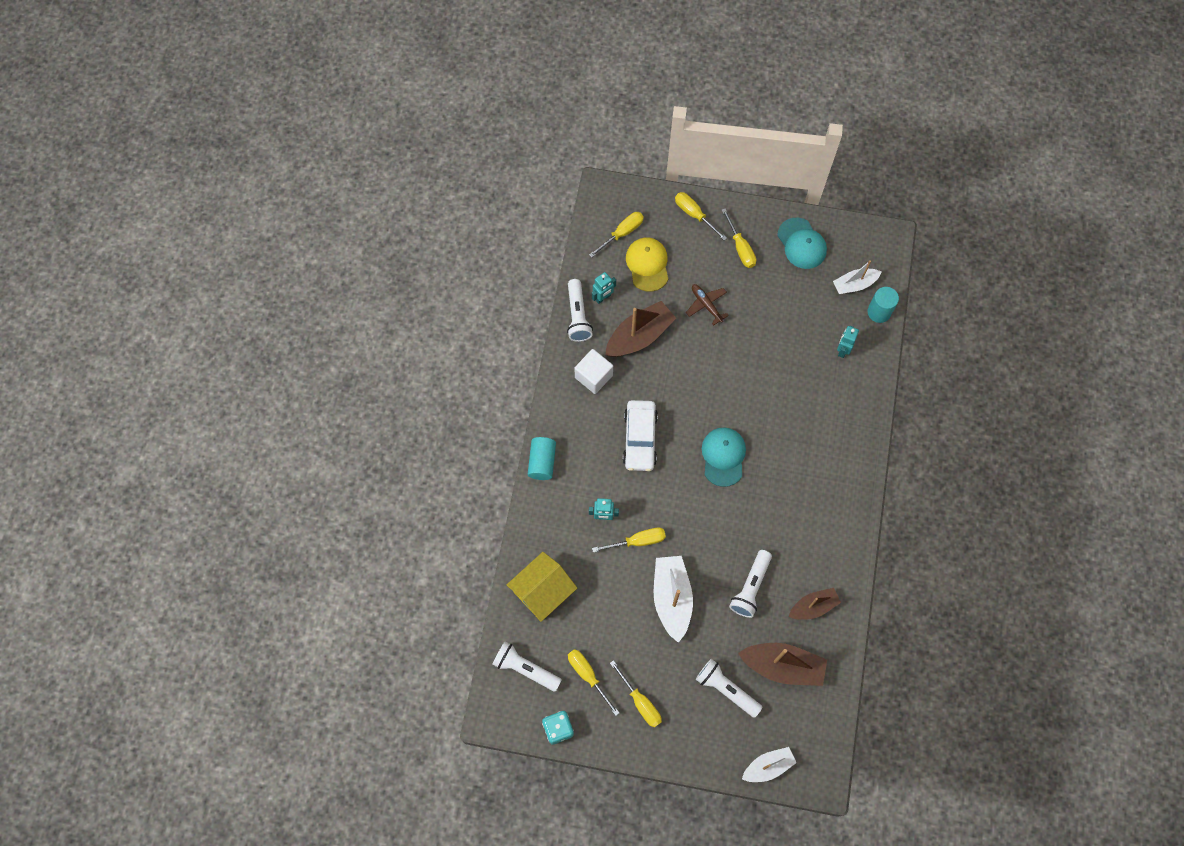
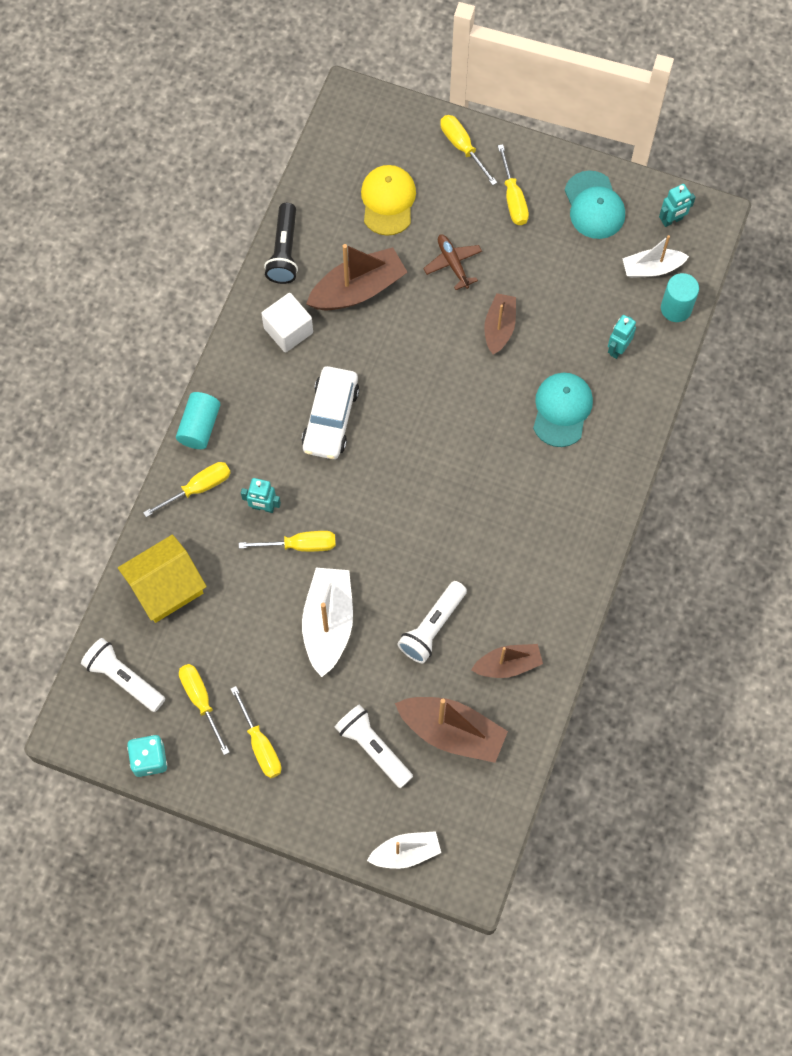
camera: 10 degrees right, 0 degrees up
white flashlight [567,279,593,342] -> black flashlight [264,203,298,284]
yellow screwdriver [589,212,644,257] -> yellow screwdriver moved to [143,462,231,517]
turquoise robot [592,272,616,304] -> turquoise robot moved to [659,184,696,227]
turquoise cap [702,427,746,487] -> turquoise cap moved to [533,373,593,447]
none -> brown boat [484,293,516,355]

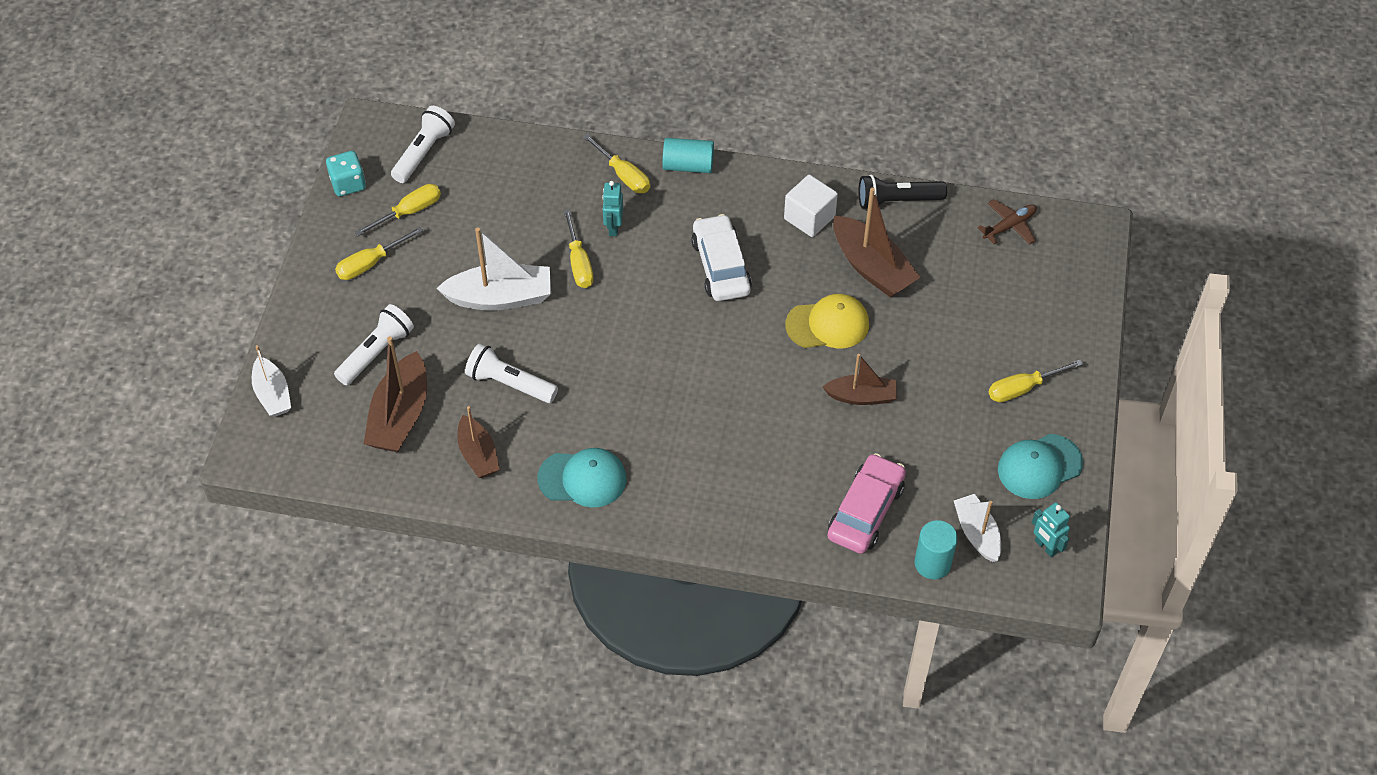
camera: 80 degrees right, 15 degrees down
yellow house [118,534,207,623] -> none
white car [302,366,359,459] -> white car turned 75 degrees clockwise [691,214,752,301]
yellow cap [361,165,416,236] -> yellow cap moved to [785,294,869,348]
brown plane [423,234,482,290] -> brown plane moved to [977,199,1037,244]
yellow screwdriver [441,115,497,185] -> none
turquoise cap [533,373,593,447] -> turquoise cap moved to [537,448,627,507]
turquoise robot [608,315,636,359] -> pink car [828,453,906,554]

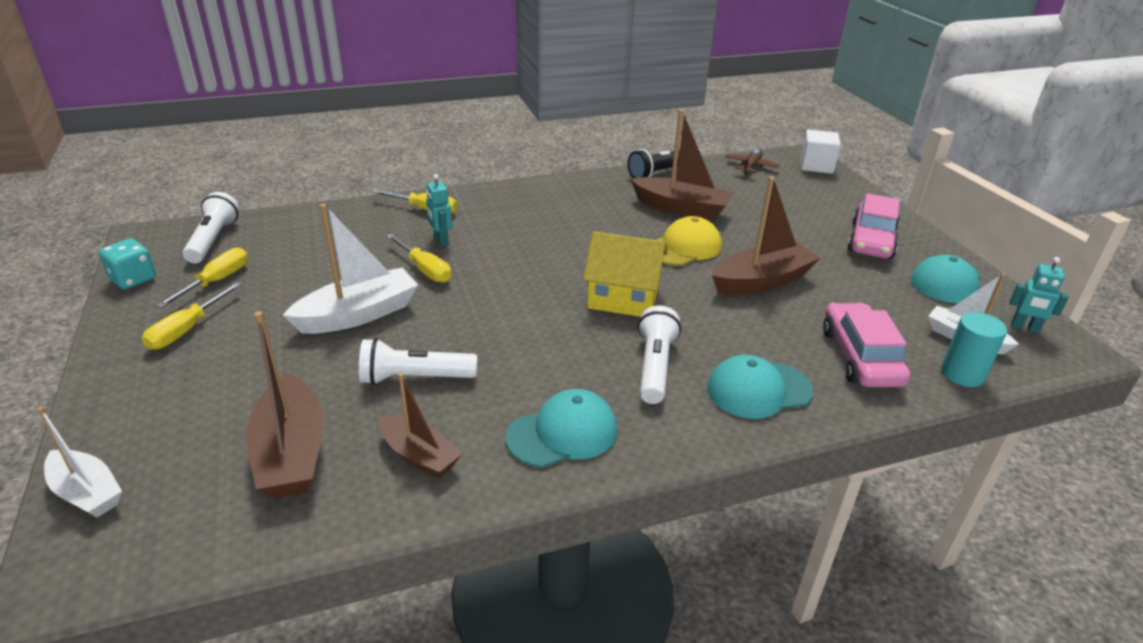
camera: 30 degrees left, 20 degrees down
white flashlight [334,304,414,385] -> white flashlight moved to [637,306,681,404]
turquoise cylinder [662,138,714,173] -> none
white car [691,214,752,301] -> none
white cube [784,175,838,237] -> white cube moved to [800,130,841,174]
brown boat [823,354,897,405] -> brown boat [712,177,820,295], size x1.58
yellow screwdriver [989,360,1083,402] -> pink car [847,193,900,259]
none -> yellow house [583,231,667,317]
none -> turquoise cap [707,355,813,419]

